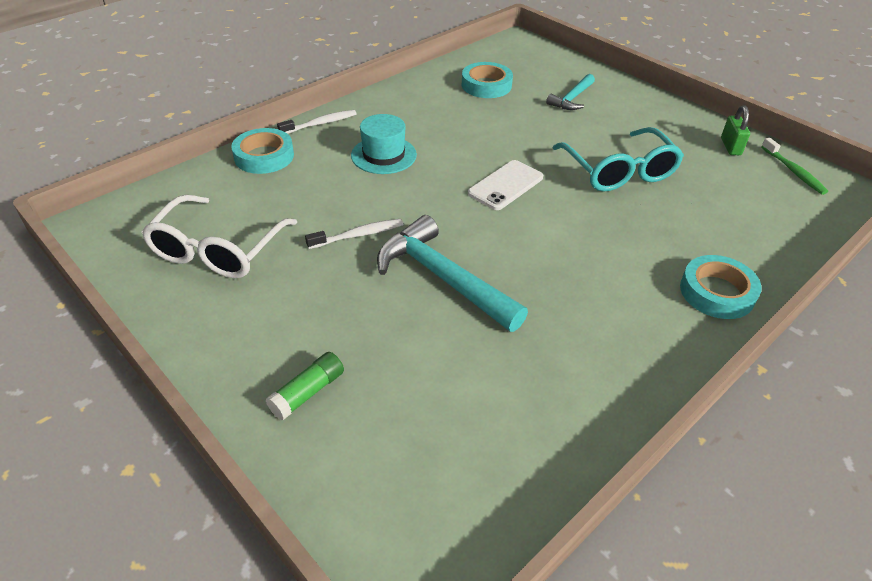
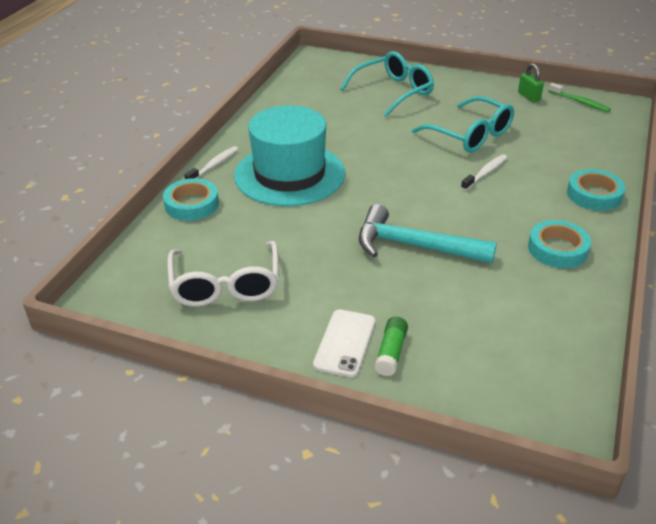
camera: 25 degrees left, 5 degrees down
white toothbrush [305,219,404,249] -> white toothbrush moved to [461,154,507,191]
turquoise hat [351,114,417,174] -> turquoise hat [234,105,345,206], size x1.92
turquoise tape [462,62,513,98] -> turquoise tape moved to [528,220,591,268]
white phone [468,160,543,210] -> white phone moved to [313,309,376,377]
turquoise hammer [546,74,595,110] -> turquoise glasses [340,51,434,117]

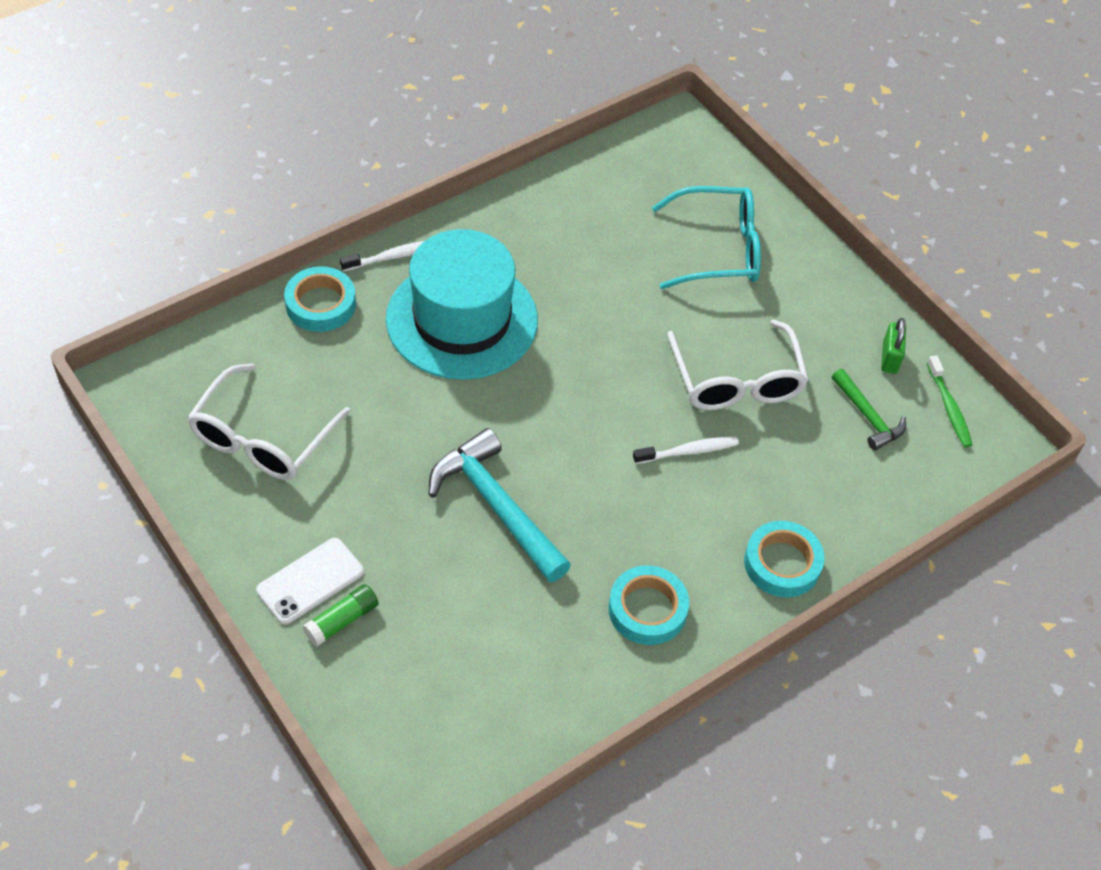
camera: 30 degrees right, 15 degrees up
turquoise glasses [412,96,514,152] -> white glasses [667,320,809,410]
none -> green hammer [832,369,906,450]

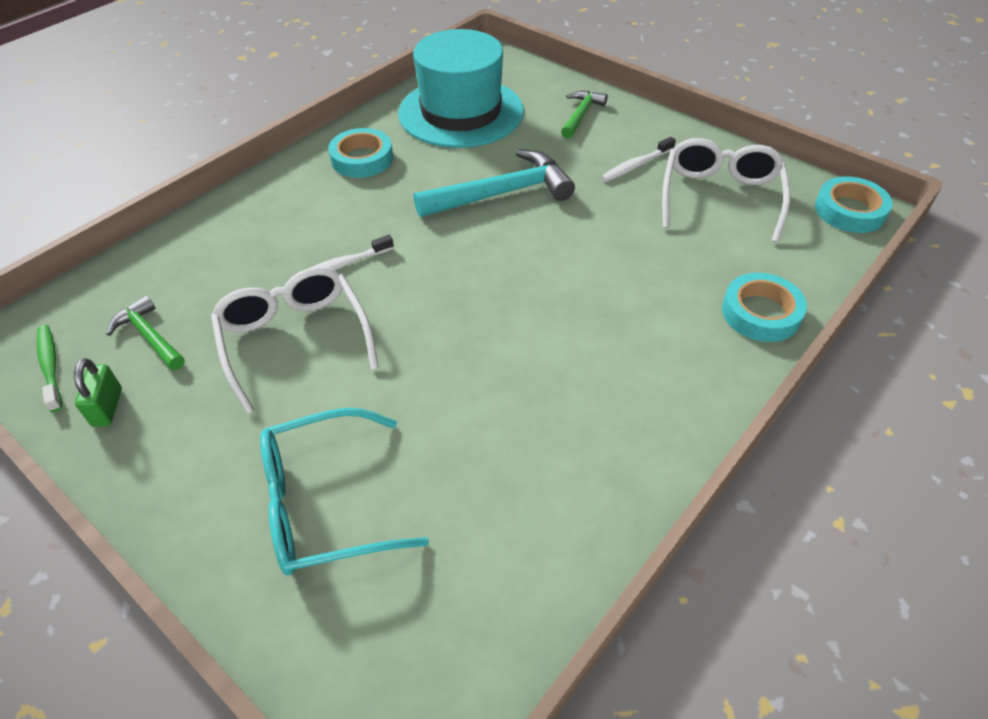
camera: 170 degrees right, 5 degrees down
white phone [256,538,364,624] -> none
green glue stick [303,584,379,646] -> green hammer [561,91,608,139]
white toothbrush [340,241,424,272] -> white toothbrush moved to [601,137,676,182]
turquoise hat [386,229,538,380] -> turquoise hat moved to [398,29,524,148]
turquoise hammer [429,428,571,583] -> turquoise hammer turned 60 degrees counterclockwise [414,149,575,217]
turquoise tape [744,521,824,598] -> turquoise tape moved to [815,176,893,233]

